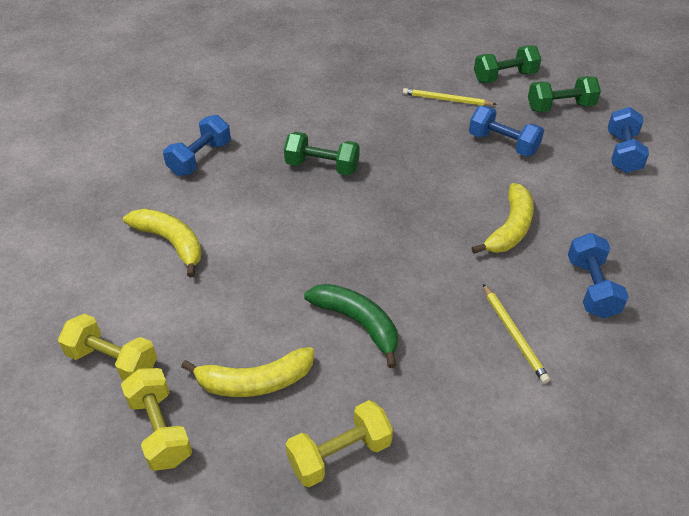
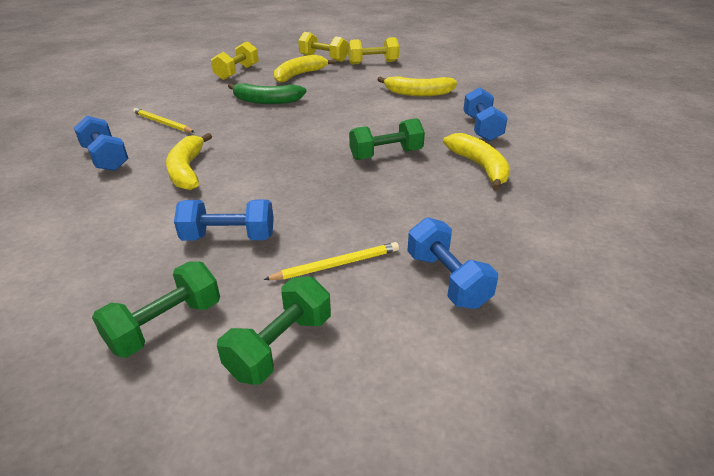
camera: 145 degrees right, 10 degrees down
blue dumbbell [608,107,649,173] -> blue dumbbell moved to [407,217,498,309]
none -> yellow banana [443,133,510,191]

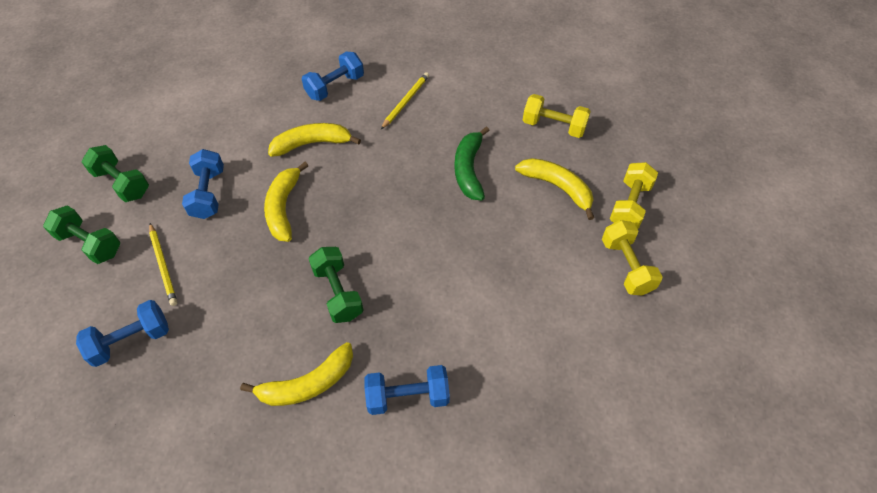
camera: 85 degrees right, 20 degrees up
yellow banana [377,76,457,96] -> yellow banana moved to [264,162,309,242]

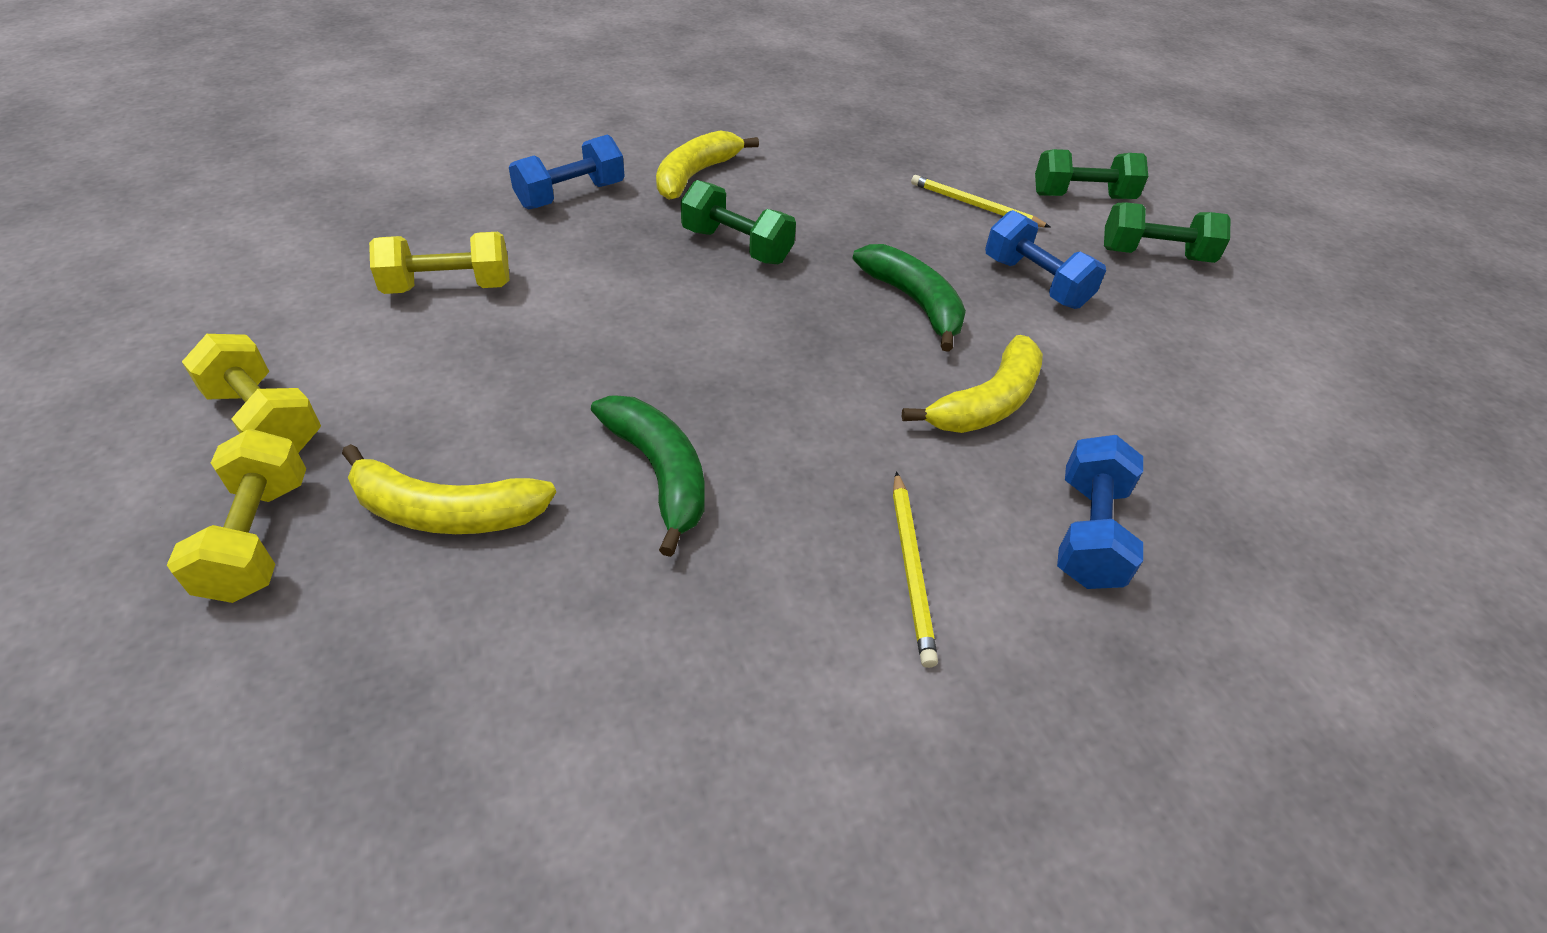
camera: 145 degrees right, 10 degrees down
blue dumbbell [76,300,169,367] -> none
yellow banana [264,162,309,242] -> green banana [853,244,966,352]
yellow dumbbell [523,94,591,138] -> yellow dumbbell moved to [369,232,509,294]

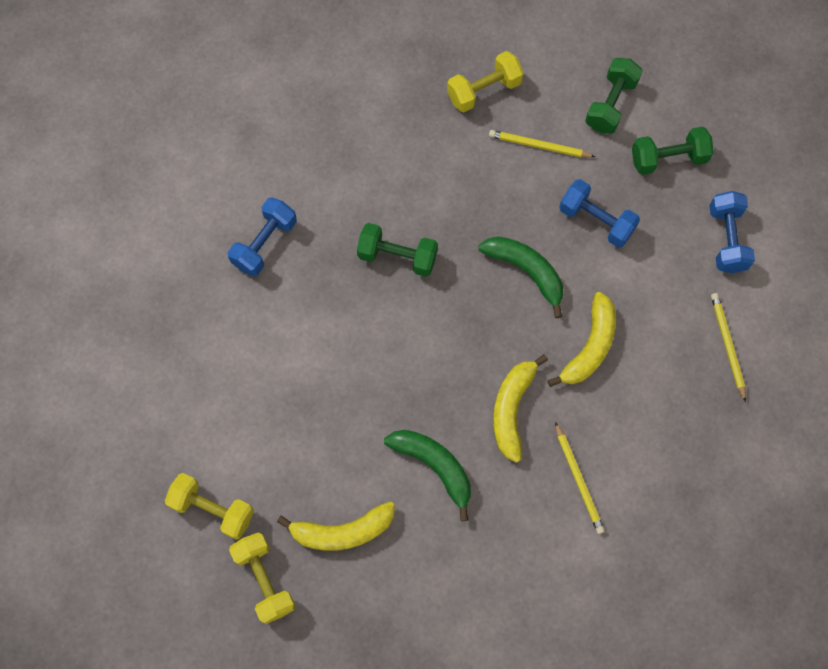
camera: 15 degrees left, 25 degrees up
yellow dumbbell [369,232,509,294] -> yellow dumbbell moved to [447,51,524,112]
yellow banana [656,130,759,200] -> yellow banana moved to [493,354,548,463]
green dumbbell [1035,149,1148,199] -> green dumbbell turned 45 degrees counterclockwise [585,58,643,134]
blue dumbbell [1057,435,1143,589] -> blue dumbbell moved to [709,191,755,273]
none -> yellow pencil [711,293,746,402]

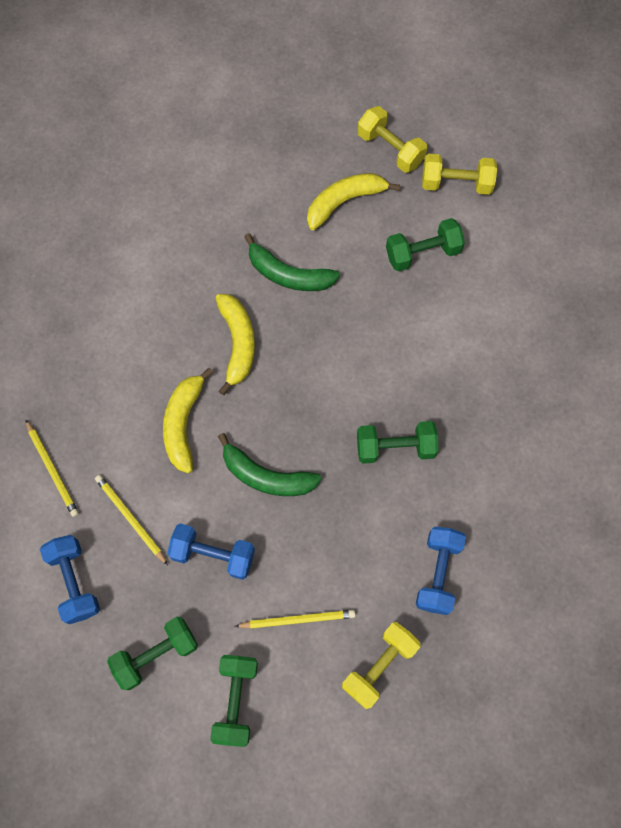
camera: 160 degrees right, 0 degrees up
blue dumbbell [228,197,297,276] -> blue dumbbell moved to [416,527,466,615]
yellow pencil [555,422,605,534] -> yellow pencil moved to [95,475,168,565]
none -> green dumbbell [386,218,465,271]

